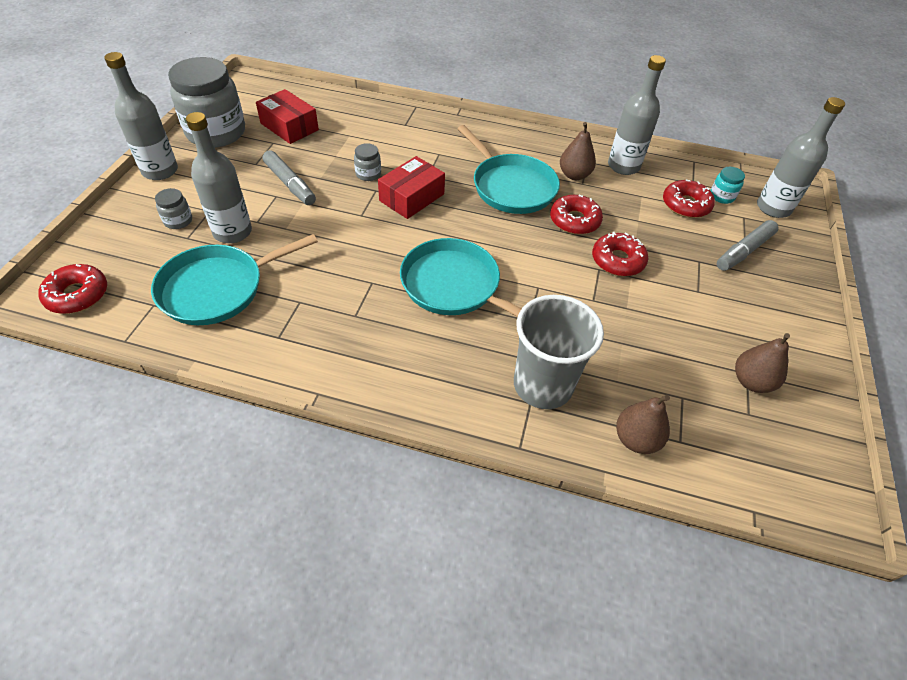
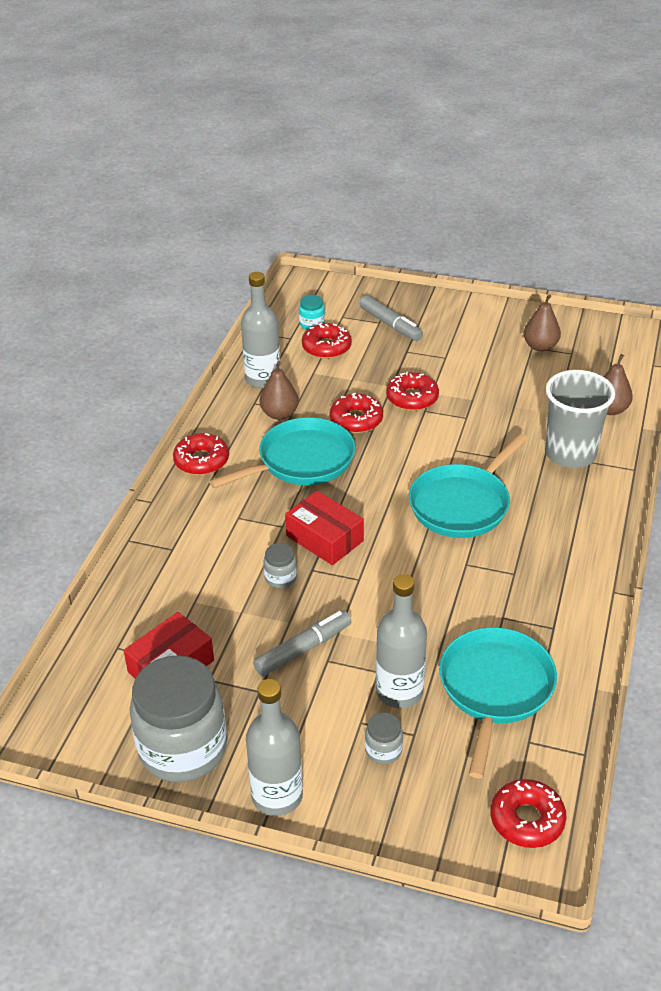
camera: 85 degrees left, 10 degrees down
turquoise pan [151,234,318,325] -> turquoise pan turned 135 degrees counterclockwise [439,627,557,778]
grey bottle [757,97,845,218] -> none
none -> red donut [173,433,229,475]

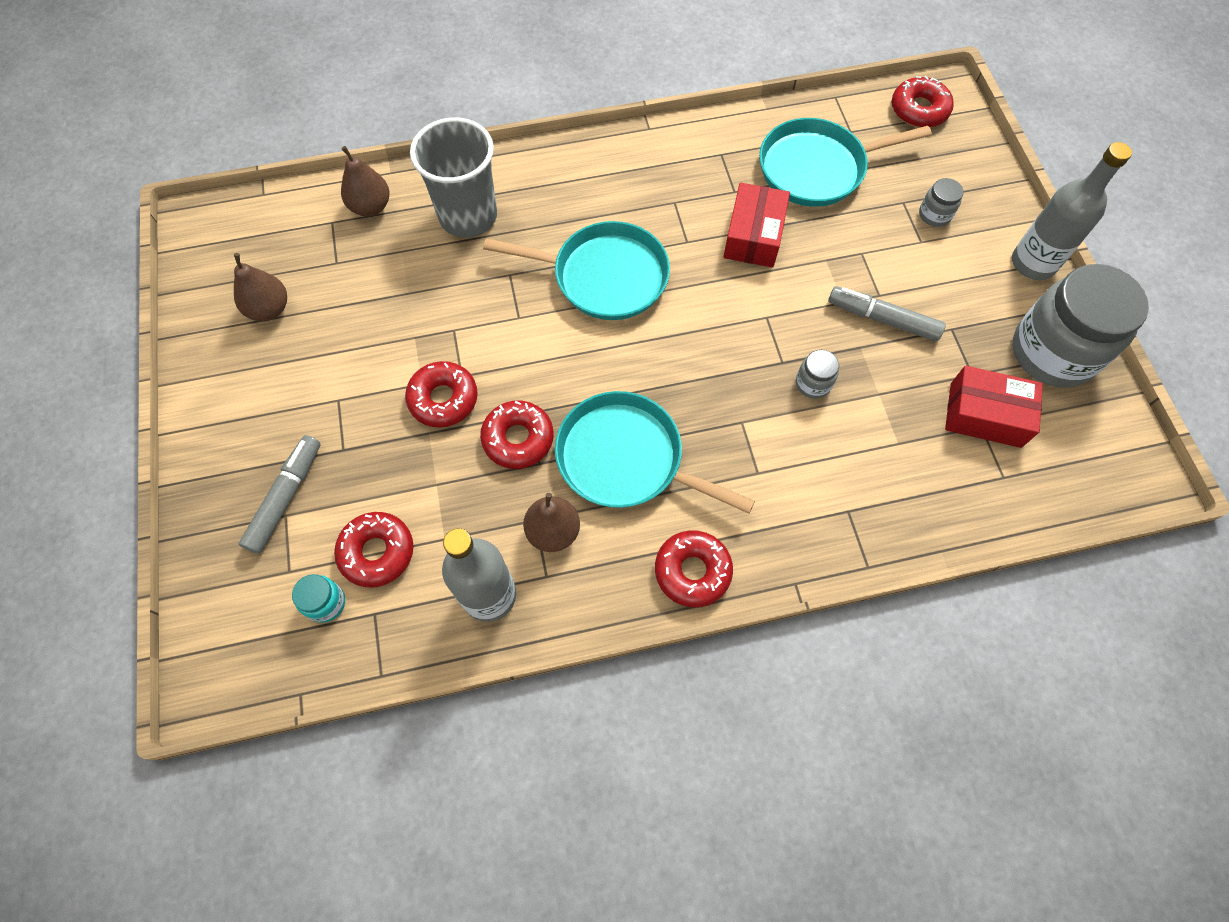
camera: 120 degrees left, 25 degrees up
red box [285,491,364,565] -> red box moved to [723,183,790,268]
grey bottle [376,574,427,708] -> none

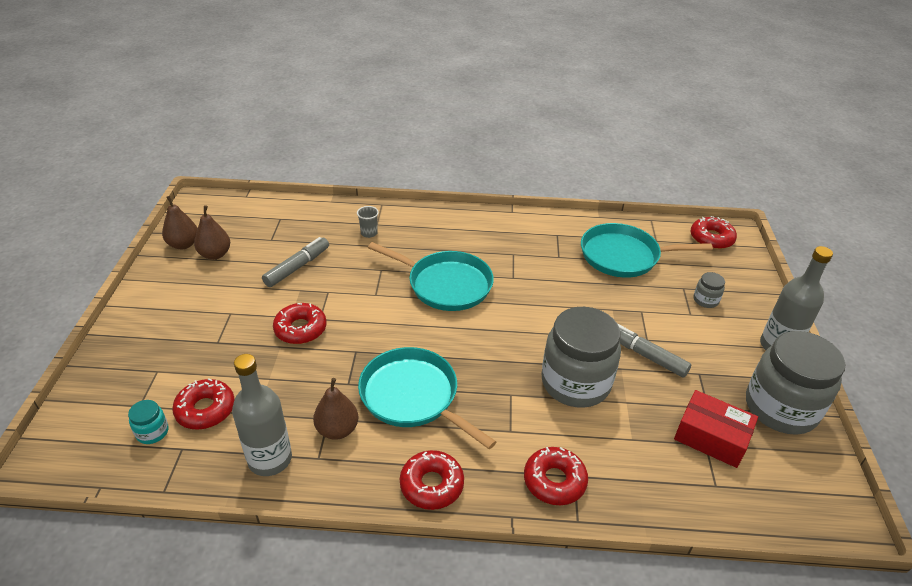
camera: 15 degrees right, 25 degrees down
grey marker [239,435,321,554] -> grey marker moved to [262,237,329,287]
brown pear [341,146,390,216] -> brown pear moved to [162,196,197,249]
grey cup [410,117,497,238] -> grey cup [357,206,379,238], size x0.40
red donut [480,401,554,469] -> red donut moved to [524,447,588,505]
red box [723,183,790,268] -> none
grey jar [796,350,839,399] -> grey jar [541,307,621,408], size x2.41

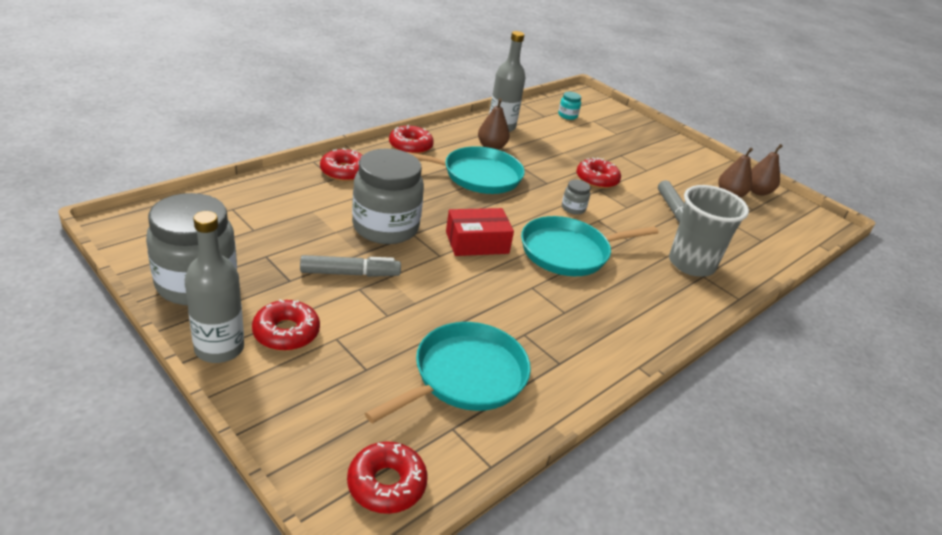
camera: 130 degrees right, 5 degrees down
red donut [172,378,235,430] -> red donut moved to [252,300,320,351]
grey cup [357,206,379,238] -> grey cup [669,185,749,277], size x2.47
red box [674,390,758,468] -> red box moved to [446,208,514,256]
grey jar [694,272,725,308] -> grey jar moved to [562,179,590,215]

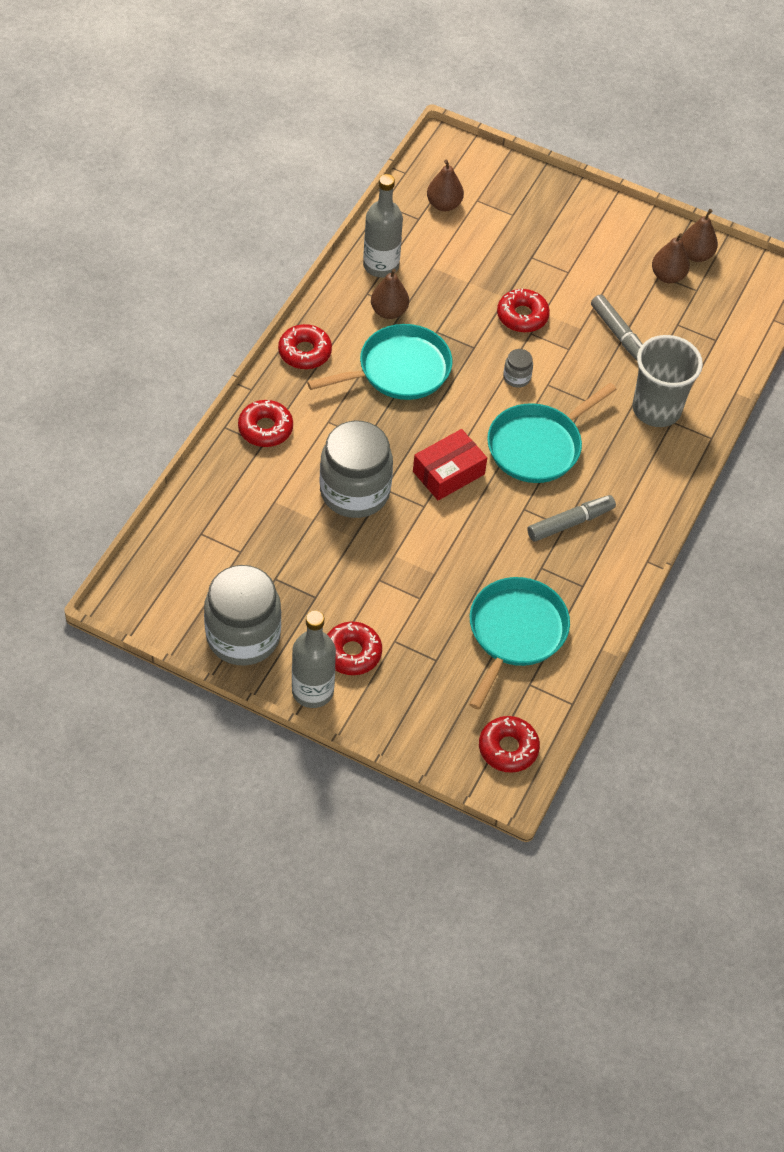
camera: 20 degrees left, 20 degrees up
grey marker [300,255,401,277] -> grey marker moved to [527,495,616,542]
turquoise jar [558,92,581,120] -> brown pear [427,159,464,211]

